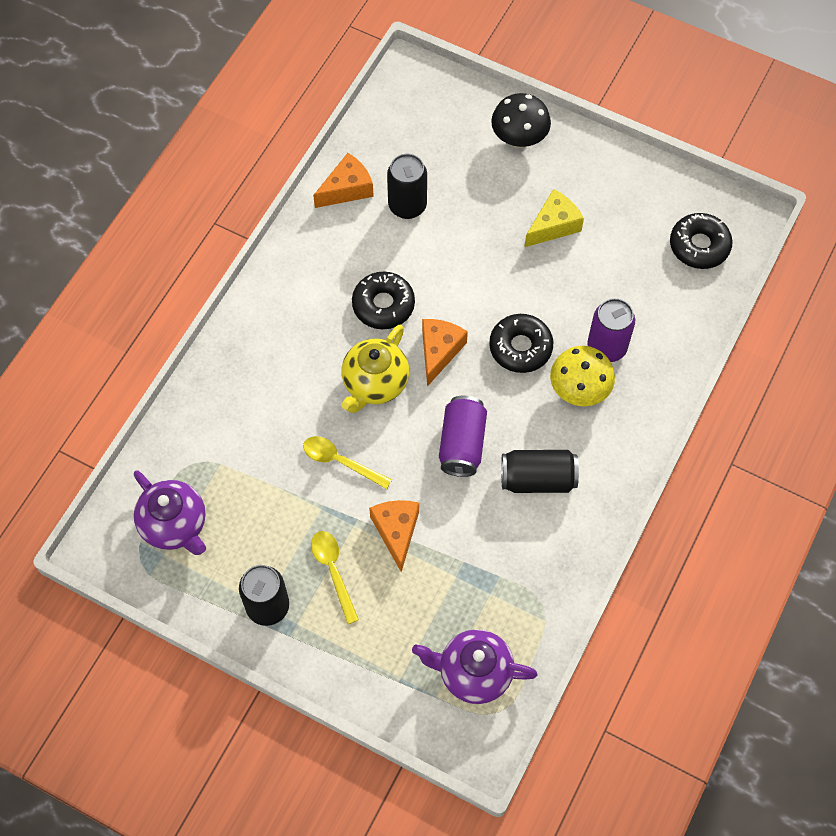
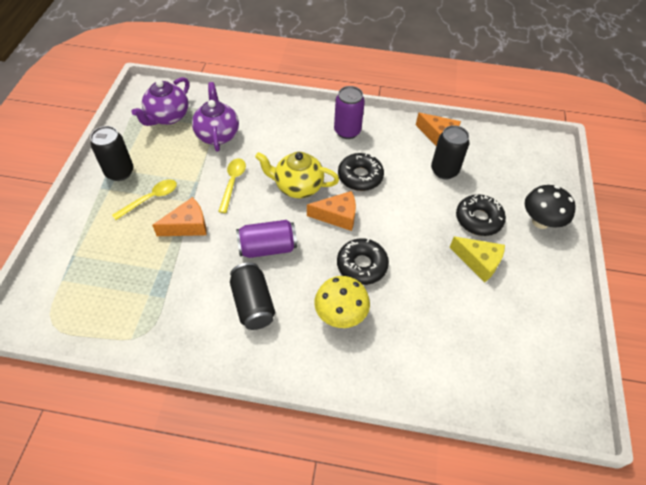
camera: 70 degrees right, 10 degrees down
purple teapot [412,629,538,704] -> purple teapot moved to [192,82,239,151]
purple can [588,298,635,362] -> purple can moved to [334,86,365,139]
black donut [670,213,733,269] -> black donut moved to [456,194,506,236]

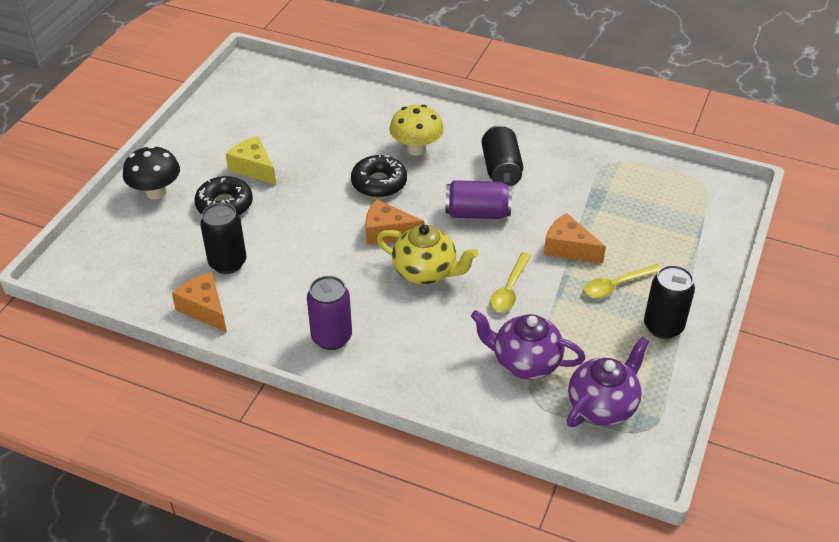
camera: 165 degrees left, 10 degrees down
orange cheese [152,197,207,236] -> orange cheese turned 45 degrees clockwise [544,213,606,263]
purple teapot [192,82,239,151] -> purple teapot turned 105 degrees clockwise [471,310,585,379]
black donut [338,153,384,191] -> none

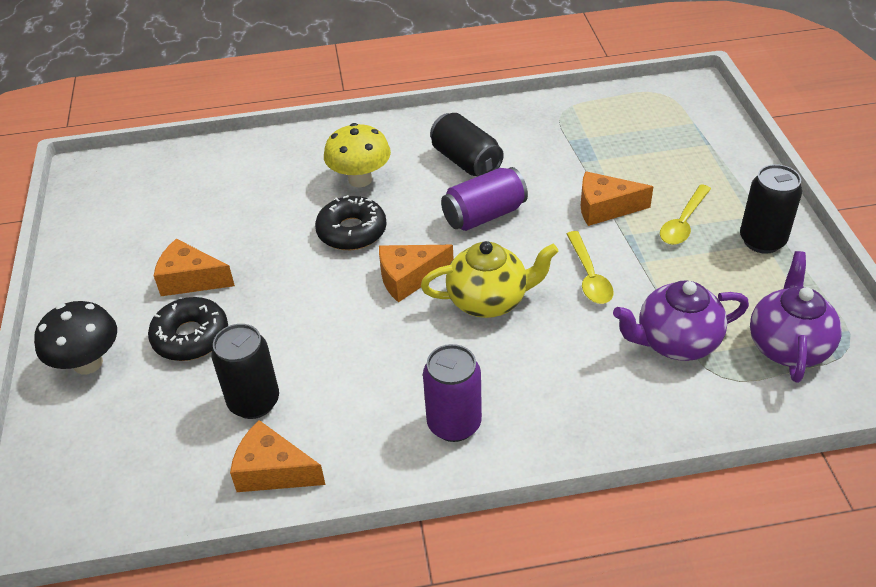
camera: 30 degrees left, 0 degrees up
yellow cheese [225,136,276,185] -> orange cheese [154,239,235,296]

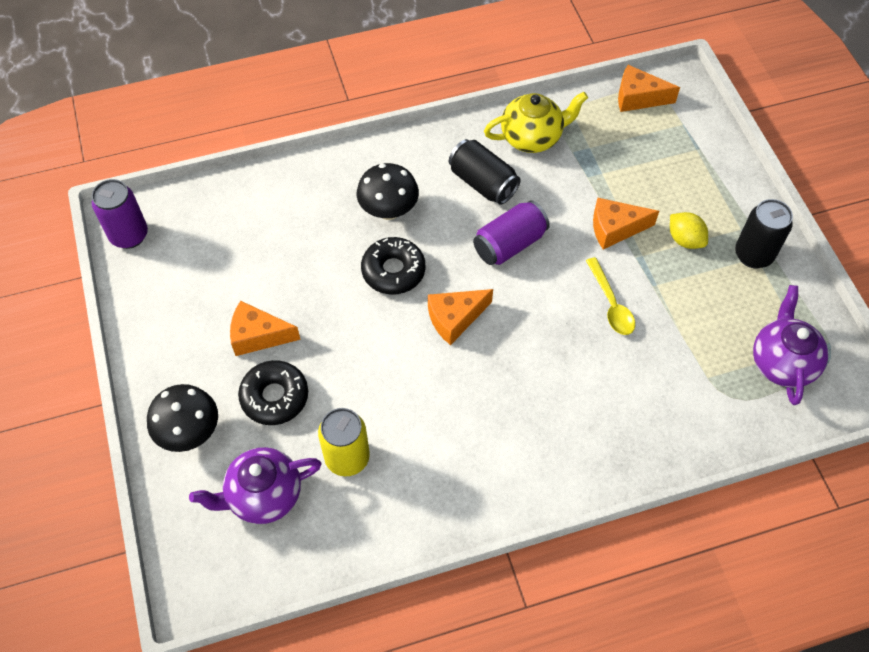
camera: 10 degrees left, 15 degrees up
black can [212,324,279,419] -> yellow can [318,408,370,476]
orange cheese [230,420,325,492] -> orange cheese moved to [618,65,680,112]
yellow mushroom [324,123,391,187] -> black mushroom [357,163,419,220]
yellow teapot [421,241,559,318] -> yellow teapot moved to [484,92,588,153]
purple can [423,344,482,442] -> purple can moved to [92,179,148,249]
purple teapot [613,280,749,361] -> purple teapot moved to [189,447,322,524]
yellow spoon [660,184,711,245] -> yellow lemon [670,212,708,249]

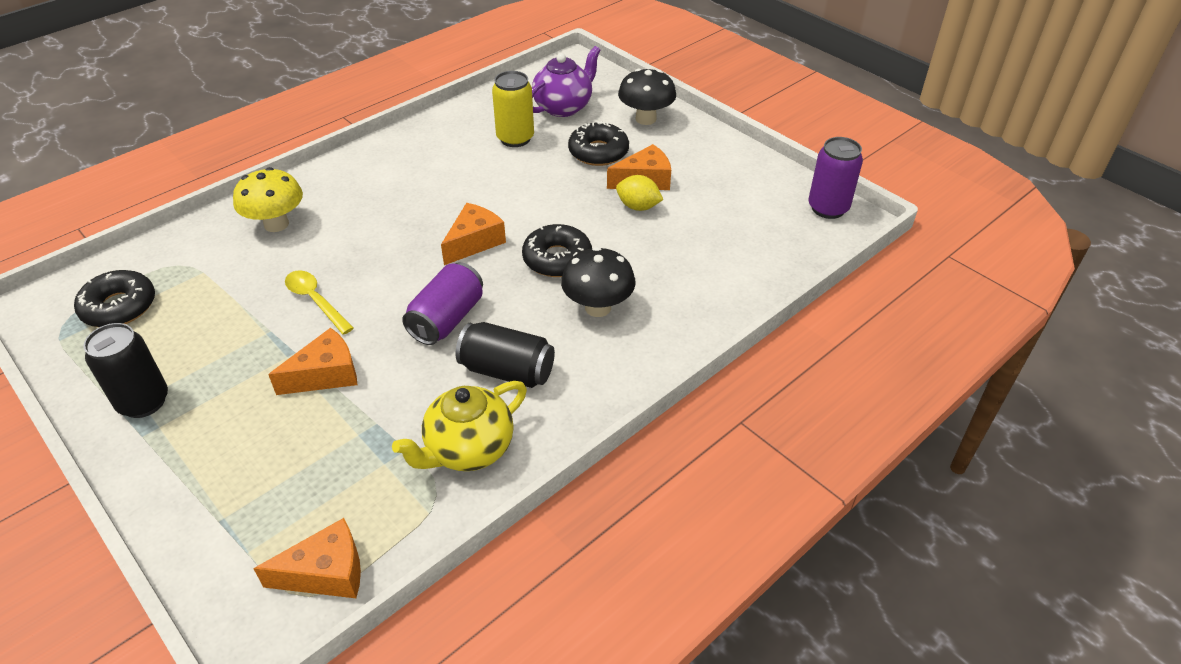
camera: 155 degrees right, 15 degrees down
yellow lemon [670,212,708,249] -> yellow lemon moved to [616,175,663,211]
purple teapot [753,285,828,405] -> black donut [74,270,155,327]
none -> yellow mushroom [233,167,303,232]

